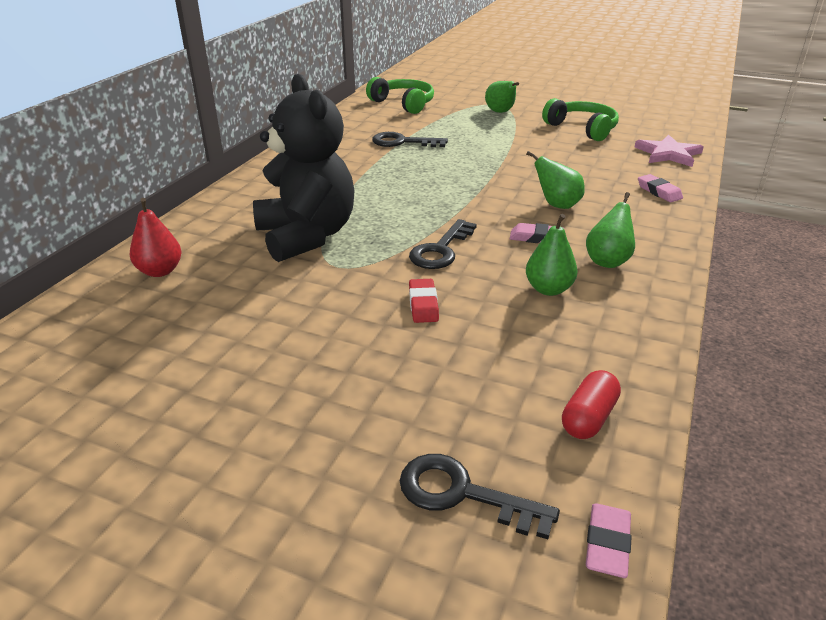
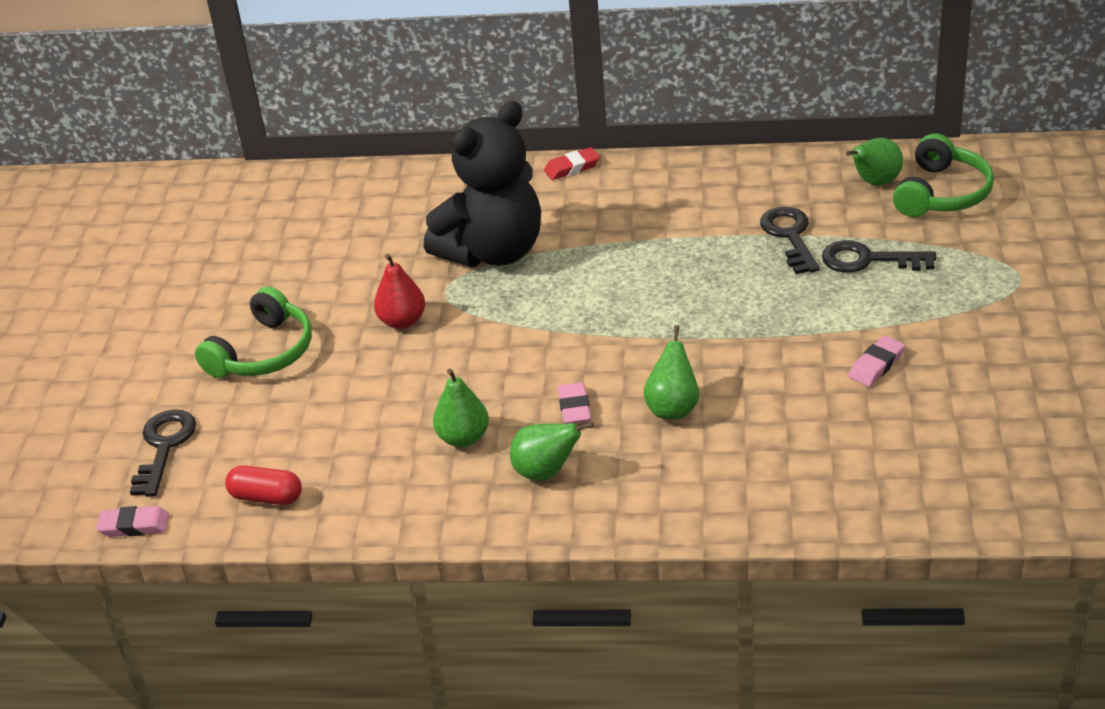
camera: 75 degrees right, 5 degrees up
red pear [130,198,181,277] -> red pear moved to [374,254,425,329]
black key [409,219,477,269] -> black key moved to [822,240,937,272]
red eraser [409,279,439,323] -> red eraser moved to [544,147,600,180]
green pear [485,81,519,113] -> green pear moved to [846,138,903,186]
green headphones [542,98,619,141] -> green headphones moved to [195,286,312,378]
pink star [635,135,704,167] -> none
pink eraser [638,174,683,202] -> pink eraser moved to [849,336,905,387]

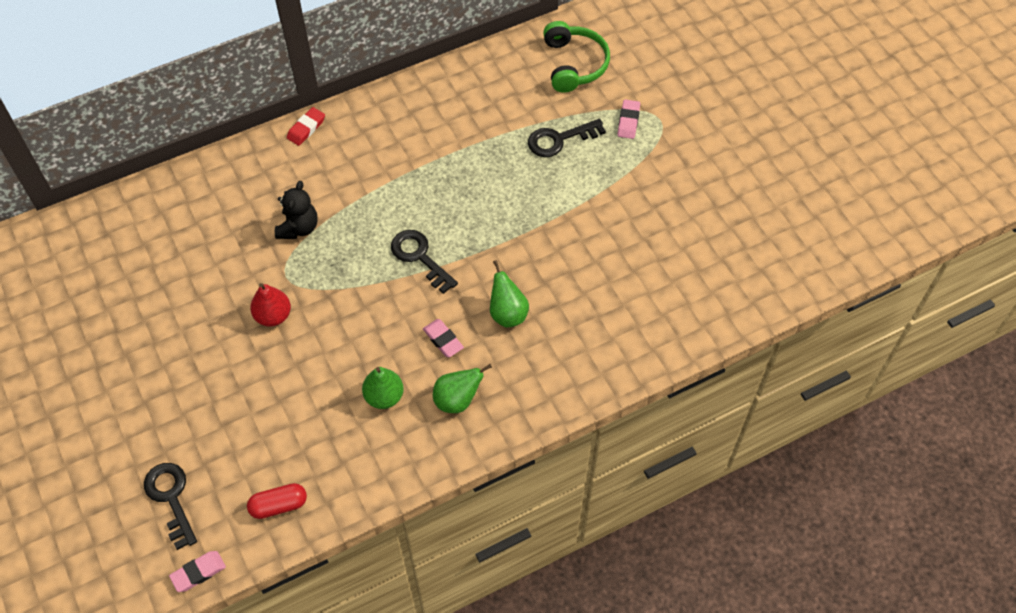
camera: 35 degrees left, 20 degrees up
green headphones [195,286,312,378] -> none
black teddy bear [424,101,541,267] -> black teddy bear [275,181,318,239], size x0.50
black key [760,207,820,274] -> black key moved to [391,230,458,294]
green pear [846,138,903,186] -> none
pink eraser [849,336,905,387] -> pink eraser moved to [617,100,640,139]

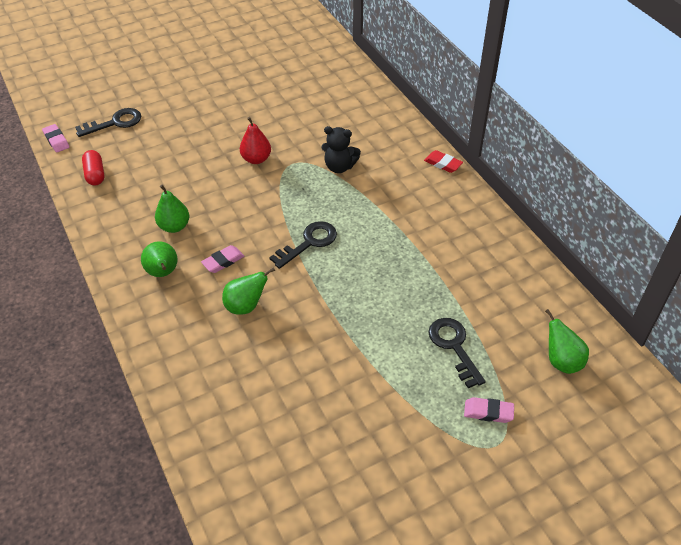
camera: 90 degrees right, 10 degrees down
green headphones [543,21,610,93] -> green pear [545,309,589,374]

